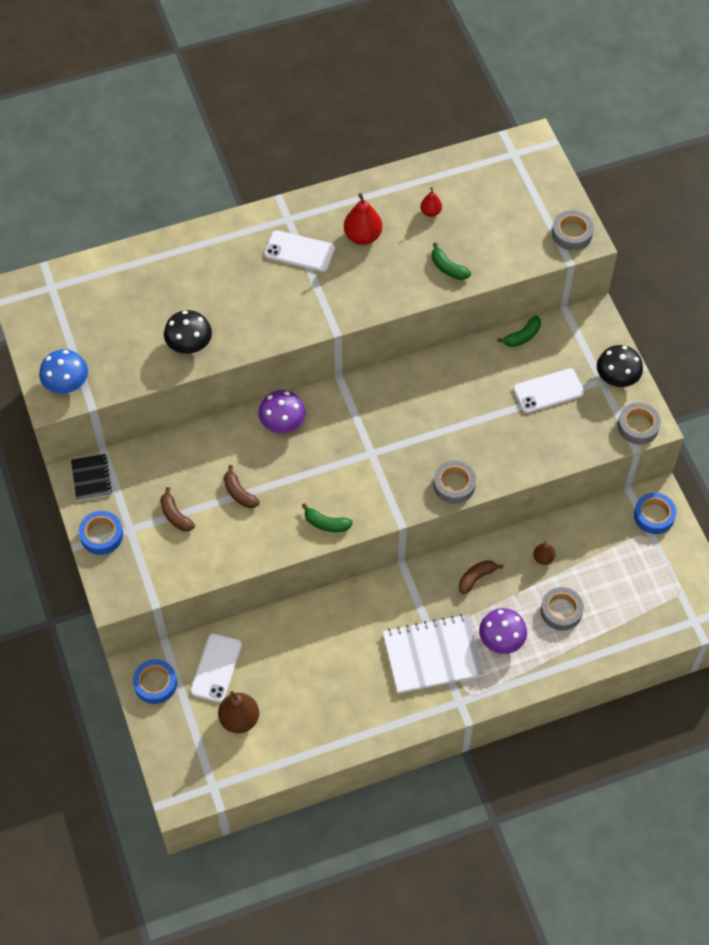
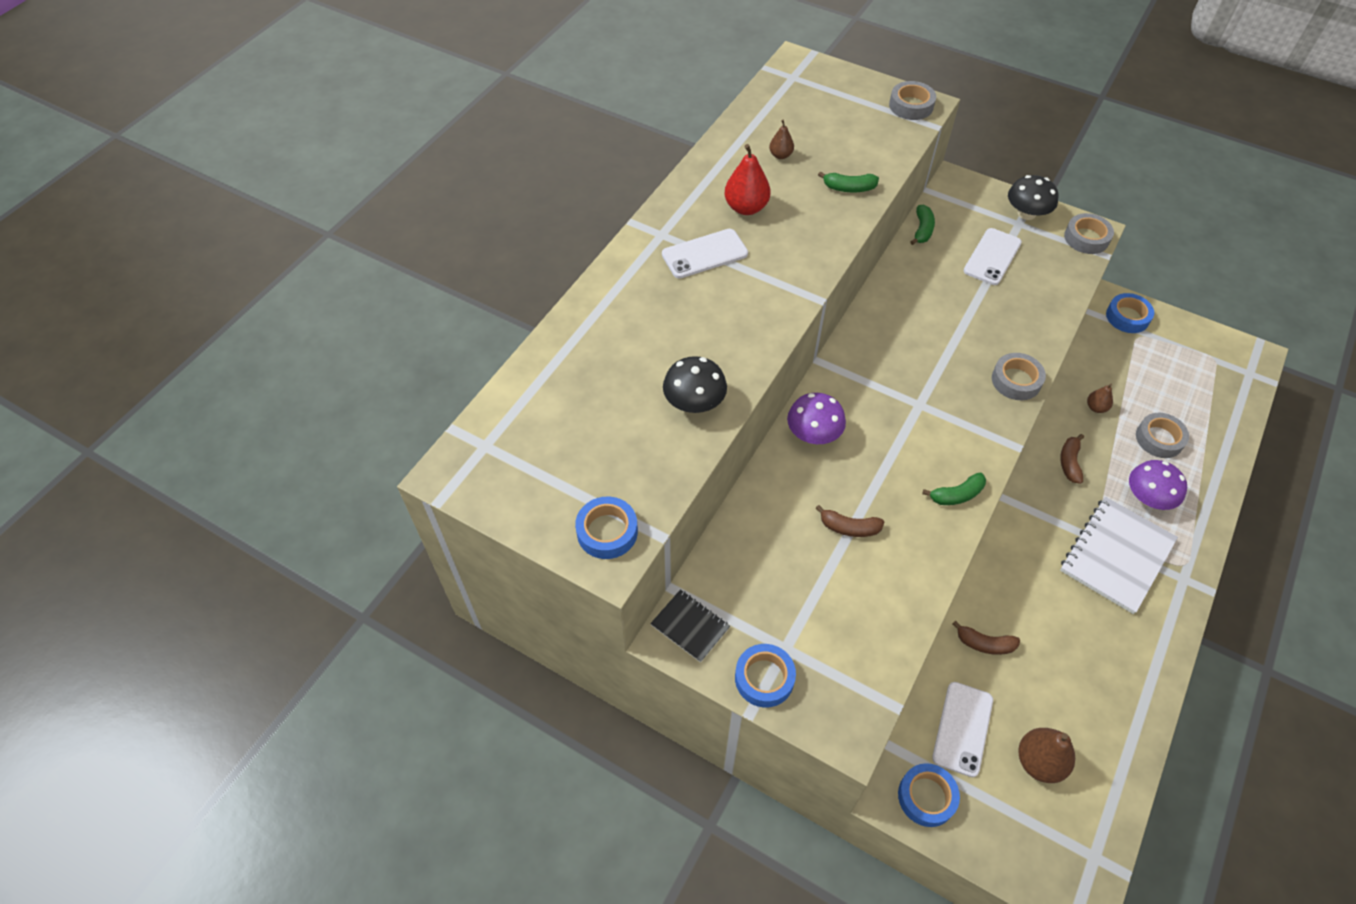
camera: 40 degrees left, 5 degrees down
blue mushroom [39,349,88,394] -> blue tape [575,497,638,559]
brown banana [160,487,195,531] -> brown banana moved to [952,621,1020,655]
white phone [190,634,242,703] -> white phone turned 45 degrees clockwise [932,682,993,777]
red pear [420,187,442,217] -> brown pear [769,120,794,159]

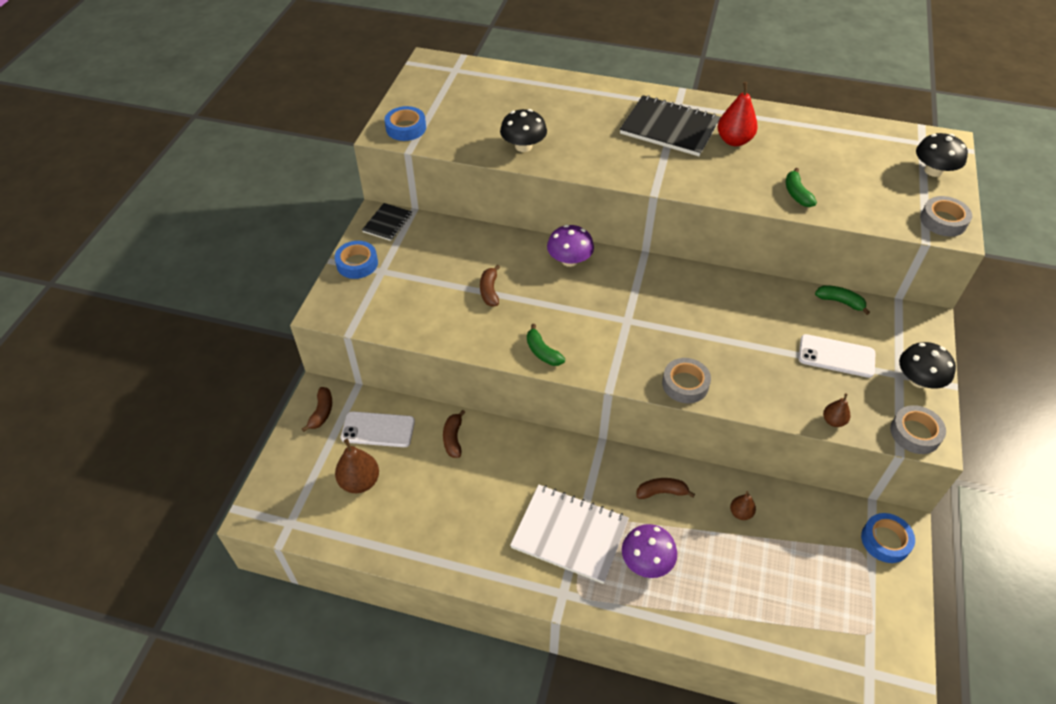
camera: 75 degrees right, 5 degrees down
white phone [662,229,748,279] -> black notebook [620,95,721,156]
brown pear [769,120,794,159] -> brown pear moved to [823,393,850,427]
blue tape [898,763,960,827] -> brown banana [302,387,332,432]
green banana [910,205,935,245] -> green banana turned 150 degrees counterclockwise [815,285,870,315]
grey tape [1136,413,1189,458] -> none
none -> black mushroom [916,133,968,177]

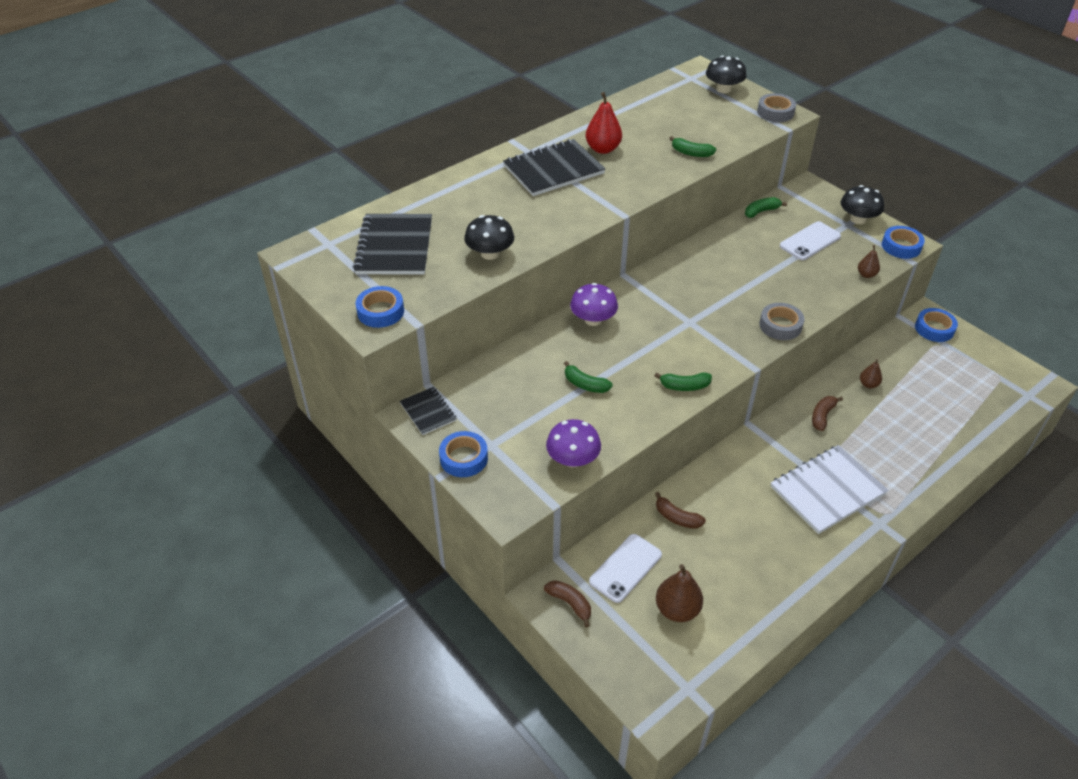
camera: 55 degrees left, 5 degrees down
brown banana [480,265,500,306] -> green banana [564,361,613,393]
purple mushroom [622,524,677,578] -> purple mushroom moved to [546,419,601,467]
grey tape [890,405,946,454] -> blue tape [882,226,925,259]
none -> black notebook [353,214,432,274]

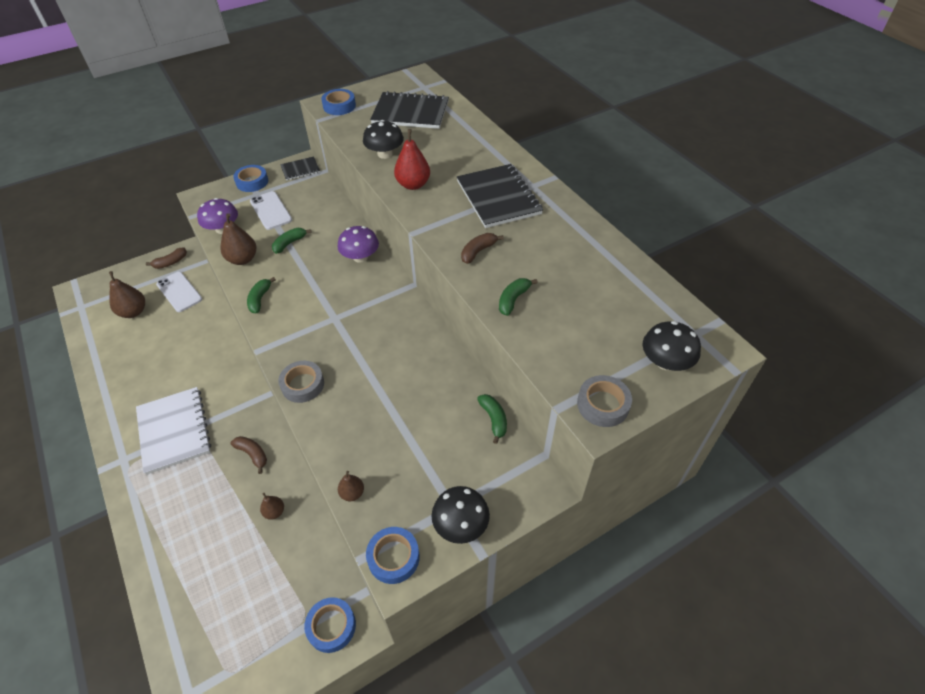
camera: 100 degrees right, 5 degrees up
red pear [586,92,622,154] -> red pear moved to [394,129,430,190]
brown banana [655,492,706,529] -> brown banana moved to [461,233,504,264]
white phone [780,221,841,260] -> white phone moved to [250,191,292,230]
none -> brown pear [220,213,256,265]

